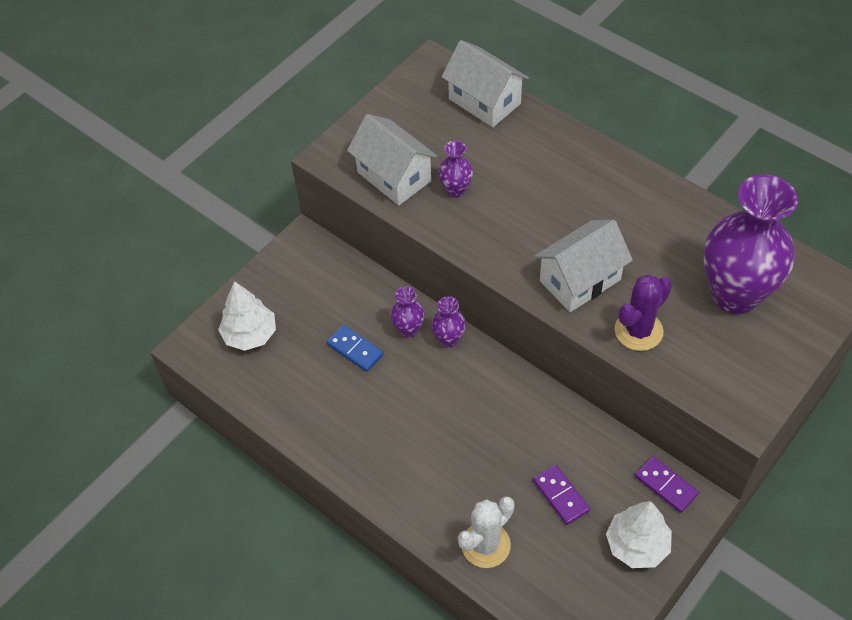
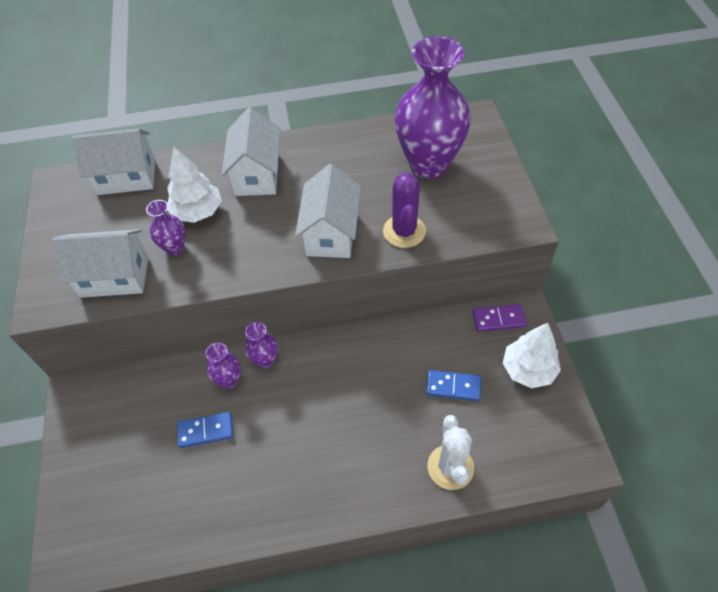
camera: 50 degrees left, 0 degrees up
white tree [218,281,276,351] -> white tree moved to [167,147,222,223]
purple domino [533,465,590,525] -> blue domino [426,370,481,401]
none -> white house [222,108,280,196]

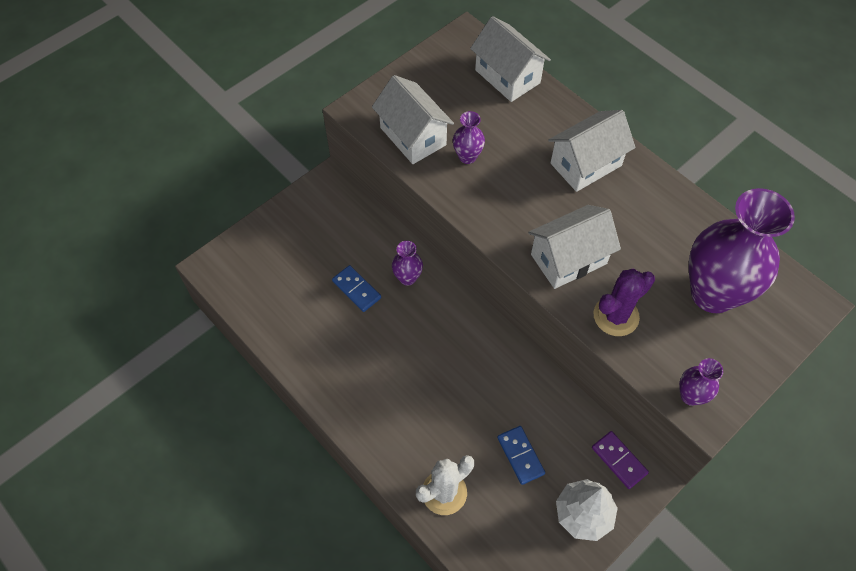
camera: 55 degrees right, 5 degrees up
white tree [167,147,222,223] -> none
purple vase [245,322,278,368] -> purple vase moved to [679,358,723,406]

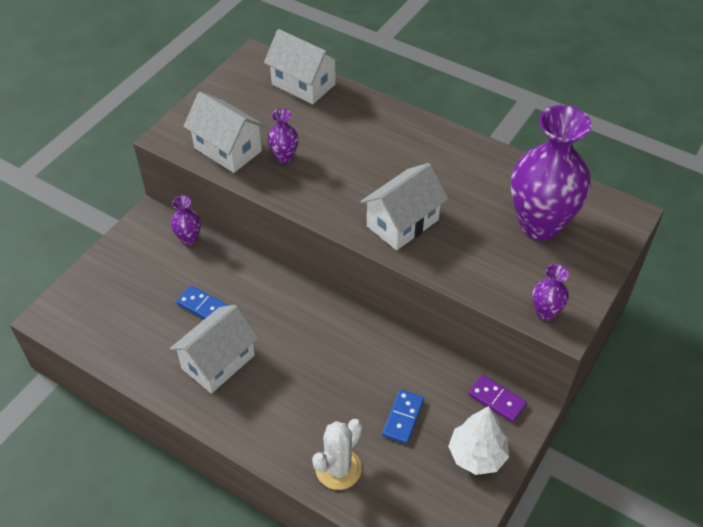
camera: 15 degrees left, 10 degrees down
purple vase [392,241,423,286] -> purple vase moved to [171,195,201,245]
blue domino [497,426,545,485] -> blue domino turned 60 degrees clockwise [382,389,424,444]
white house [548,110,636,192] -> white house moved to [170,305,259,394]
purple cactus [594,269,655,336] -> none

